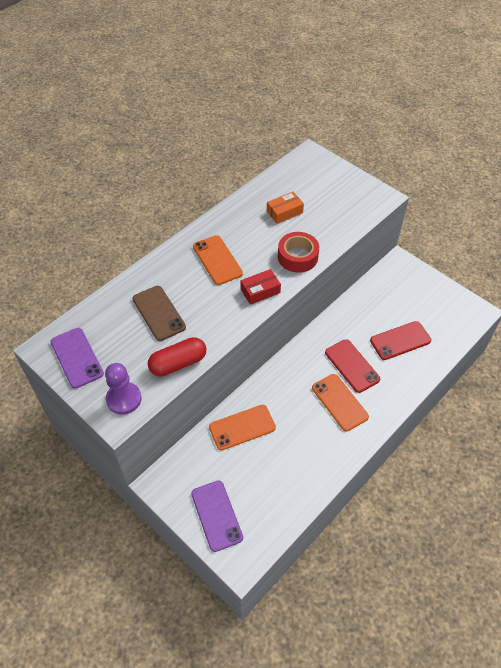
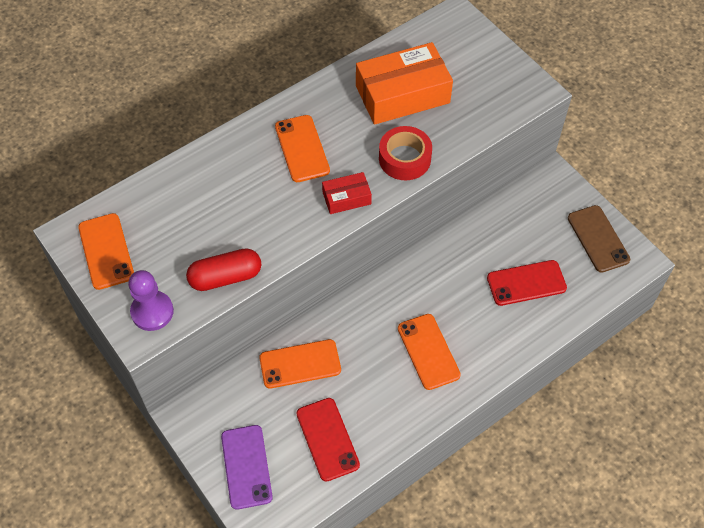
camera: 10 degrees right, 5 degrees up
purple phone [50,328,104,389] -> orange phone [78,213,134,290]
brown phone [132,286,186,341] -> brown phone moved to [568,205,630,273]
orange box [267,192,304,224] -> orange box [356,42,453,125], size x2.02
red phone [325,339,380,393] -> red phone moved to [296,398,360,482]

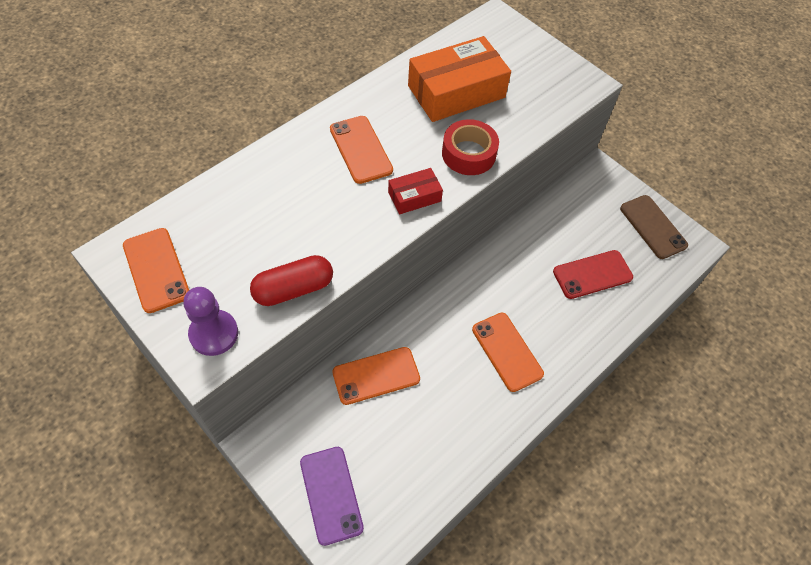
camera: 10 degrees left, 0 degrees up
red phone [296,398,360,482] -> none

